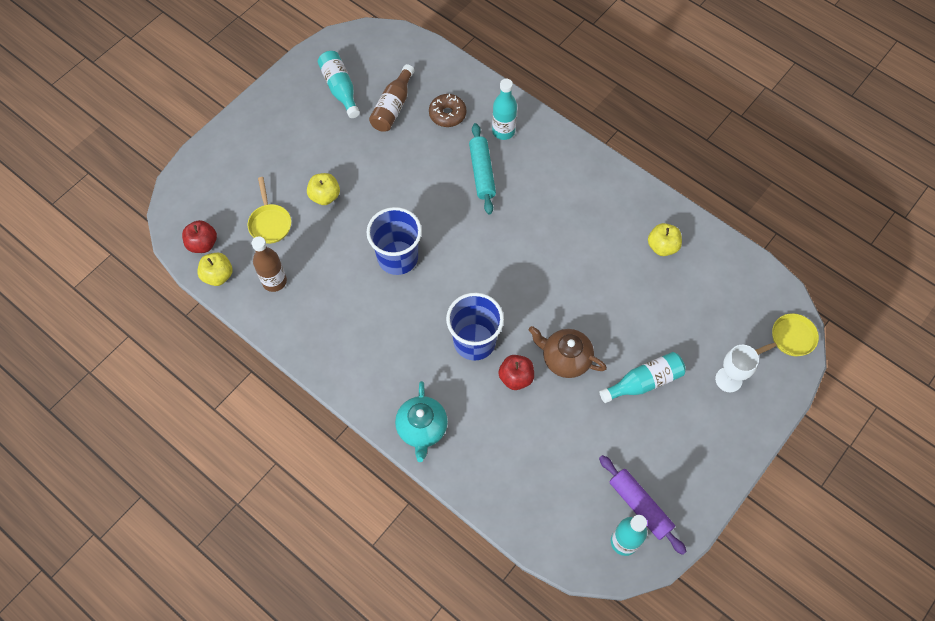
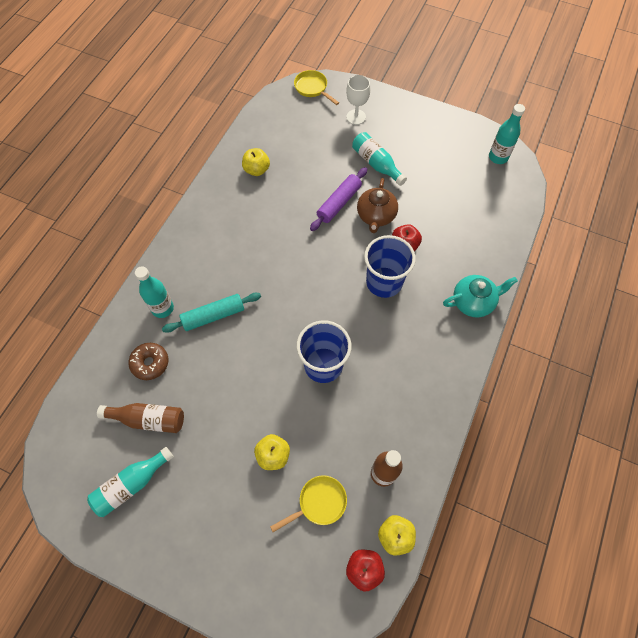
camera: 105 degrees left, 0 degrees up
purple rolling pin [599,455,687,555] -> purple rolling pin moved to [310,167,367,231]

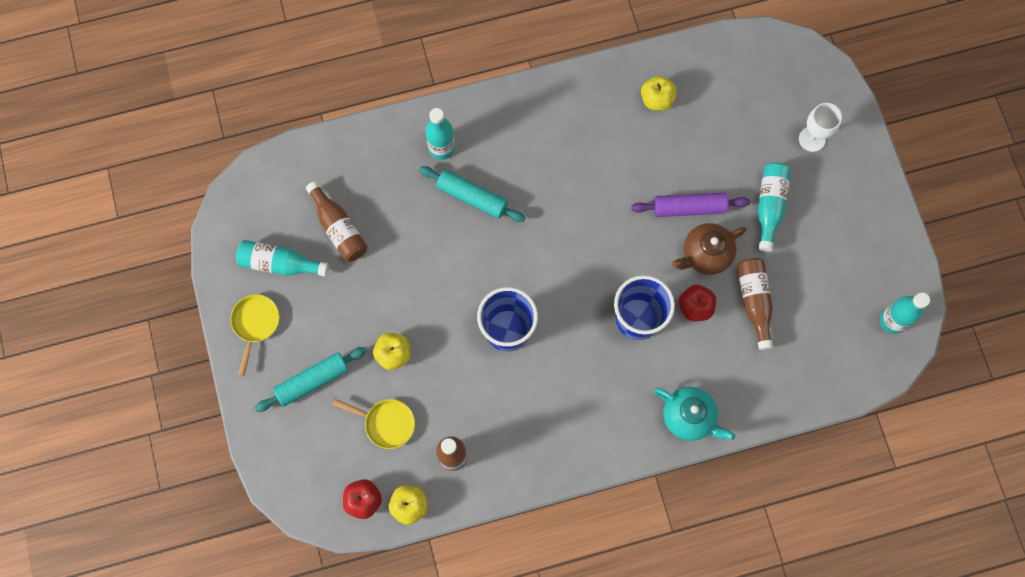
camera: 50 degrees right, 10 degrees up
brown donut [129,343,168,380] -> none
yellow pan [294,70,339,105] -> yellow pan moved to [230,294,279,376]
none -> turquoise rolling pin [255,347,366,412]
none -> brown bottle [737,258,773,350]

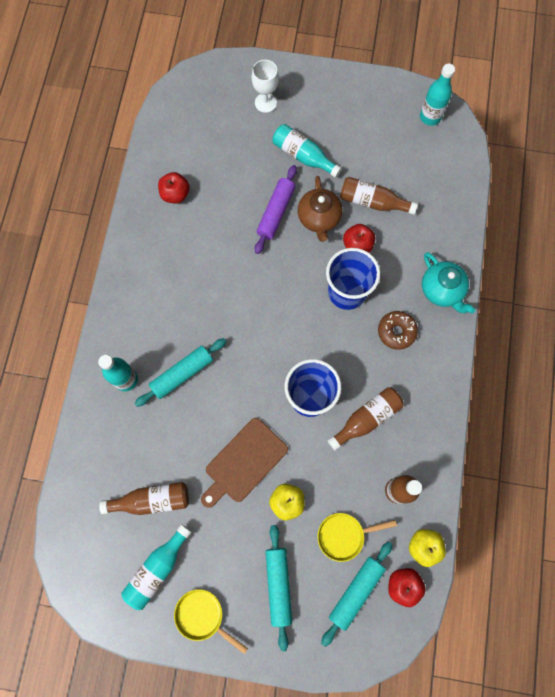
camera: 65 degrees left, 0 degrees up
yellow pan [332,399,415,449] -> yellow pan turned 150 degrees counterclockwise [317,513,397,562]
yellow apple [641,76,677,111] -> red apple [158,172,190,204]
turquoise teapot [654,387,735,441] -> turquoise teapot turned 90 degrees clockwise [422,252,475,314]
none -> brown cutting board [201,418,288,508]
none -> turquoise rolling pin [321,542,392,647]
none -> brown bottle [327,387,404,450]
none -> brown donut [378,311,418,350]

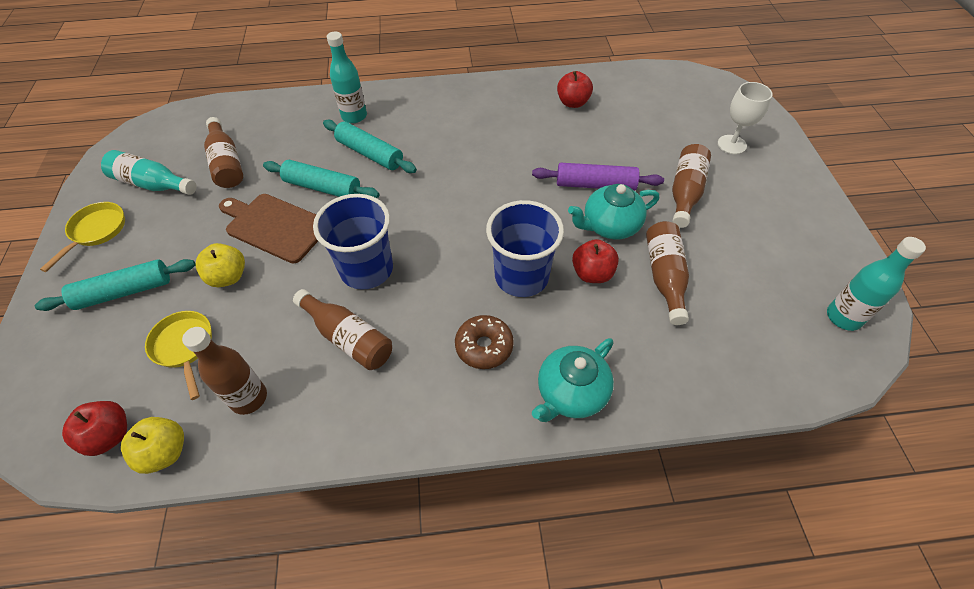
camera: 75 degrees right, 20 degrees down
turquoise bottle [272,124,342,178] -> brown bottle [672,144,711,228]
brown teapot [298,176,342,242] -> turquoise teapot [568,184,659,240]
turquoise rolling pin [321,542,392,647] -> turquoise rolling pin moved to [263,160,379,198]

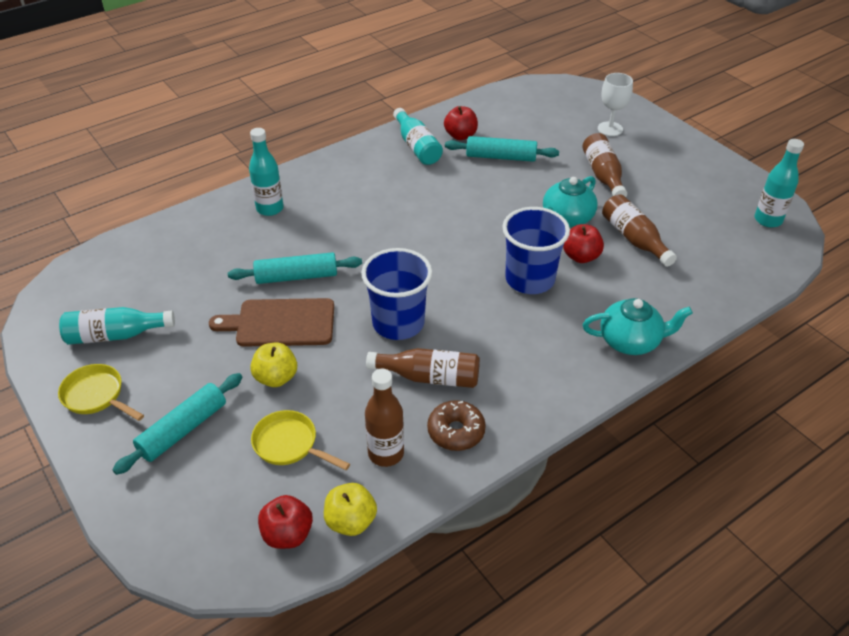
camera: 30 degrees left, 10 degrees down
yellow pan [40,202,125,272] -> yellow pan turned 45 degrees counterclockwise [58,364,144,421]
brown bottle [204,117,243,188] -> none
turquoise rolling pin [323,120,417,173] -> turquoise rolling pin moved to [445,136,559,162]
brown donut [455,315,514,369] -> brown donut moved to [427,400,486,451]
purple rolling pin [532,163,664,191] -> none
turquoise teapot [532,338,614,422] -> turquoise teapot turned 105 degrees counterclockwise [582,298,693,355]
none -> turquoise bottle [393,108,443,165]

